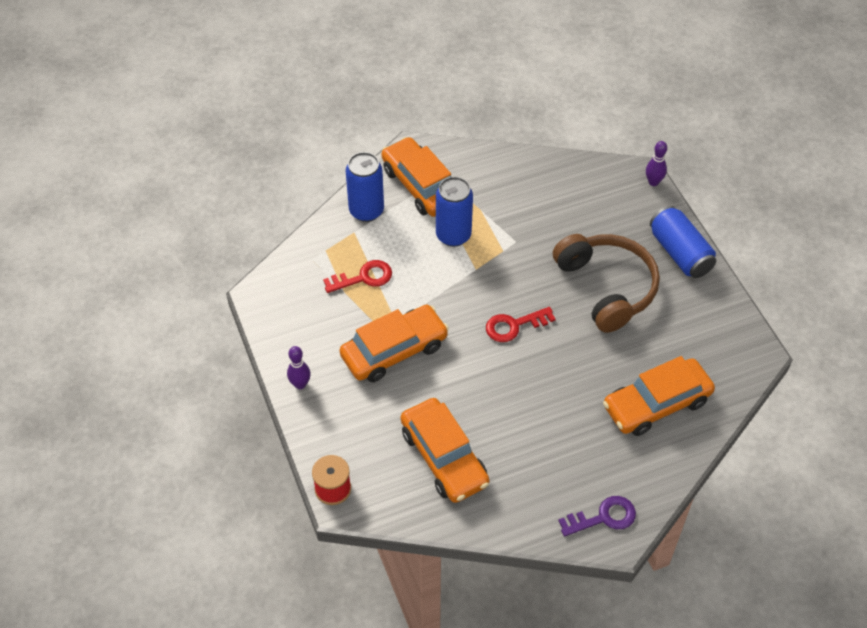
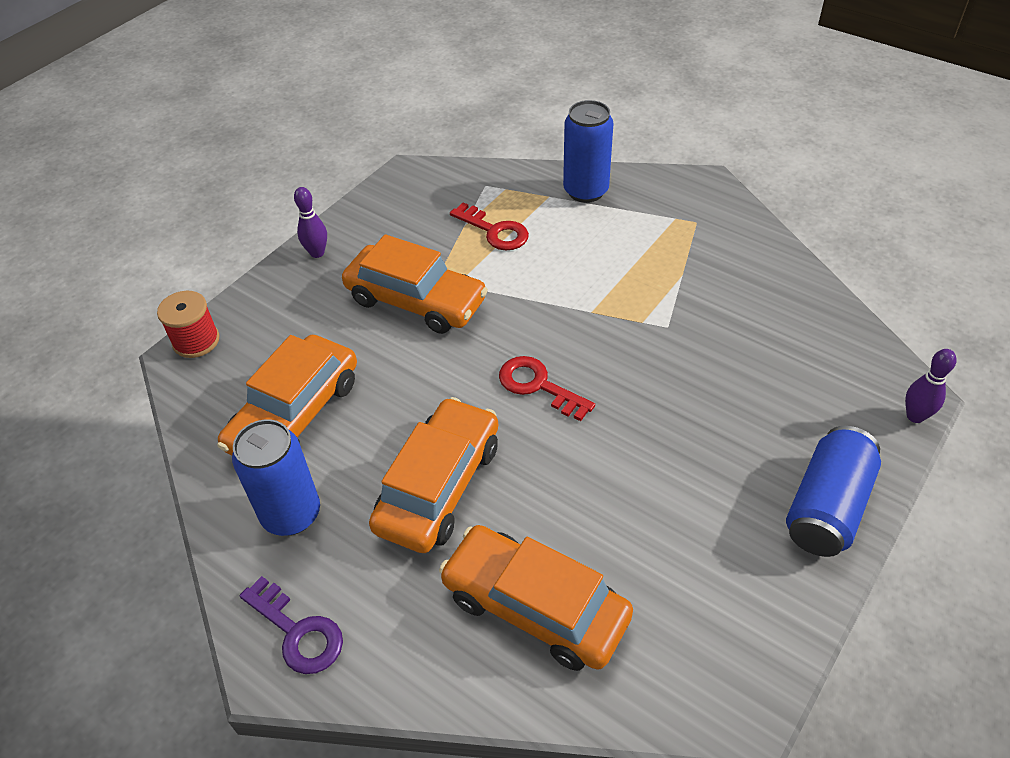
camera: 60 degrees right, 5 degrees down
orange car [382,137,451,217] -> orange car moved to [369,397,498,553]
blue can [436,177,473,247] -> blue can moved to [232,419,320,536]
brown headphones [553,234,660,333] -> none

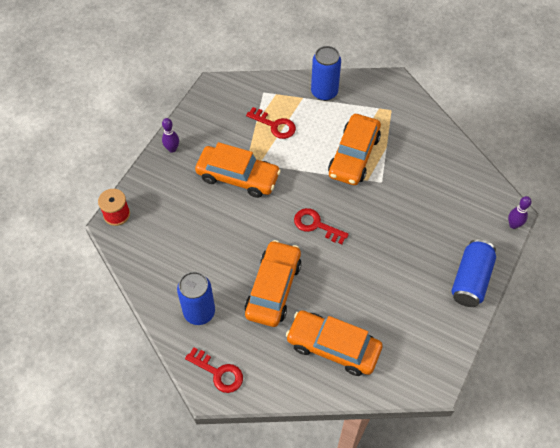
camera: 10 degrees left, 10 degrees up
orange car [217,335,357,456] -> orange car moved to [328,114,381,185]
purple key [240,576,343,674] -> red key [185,347,243,393]

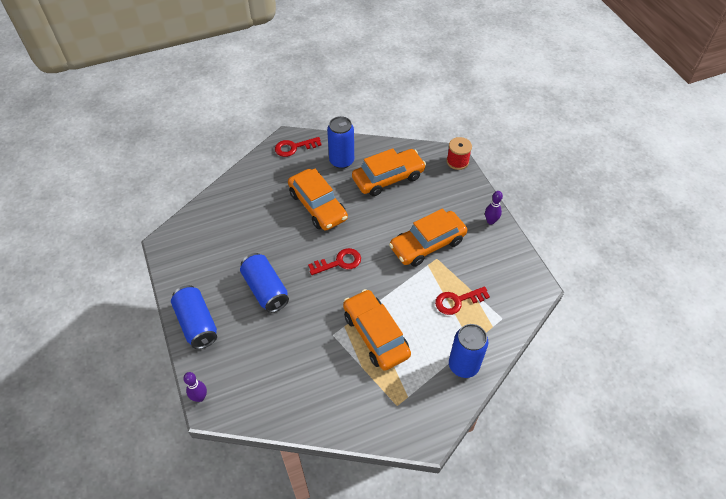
camera: 130 degrees right, 5 degrees down
orange car [286,310,382,376] -> orange car moved to [352,148,426,196]
none -> blue can [240,253,289,313]

